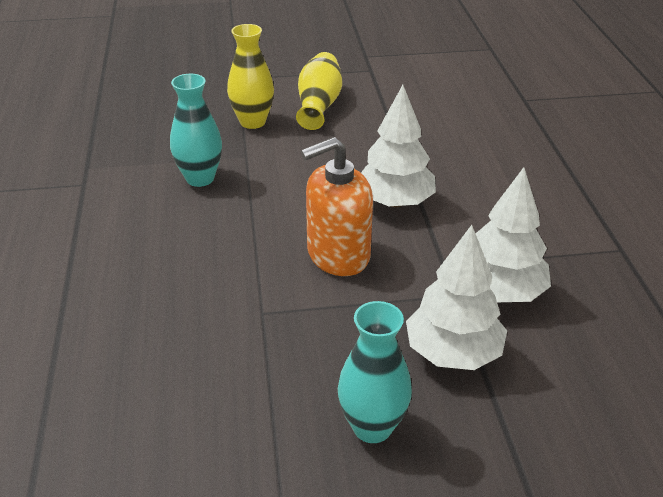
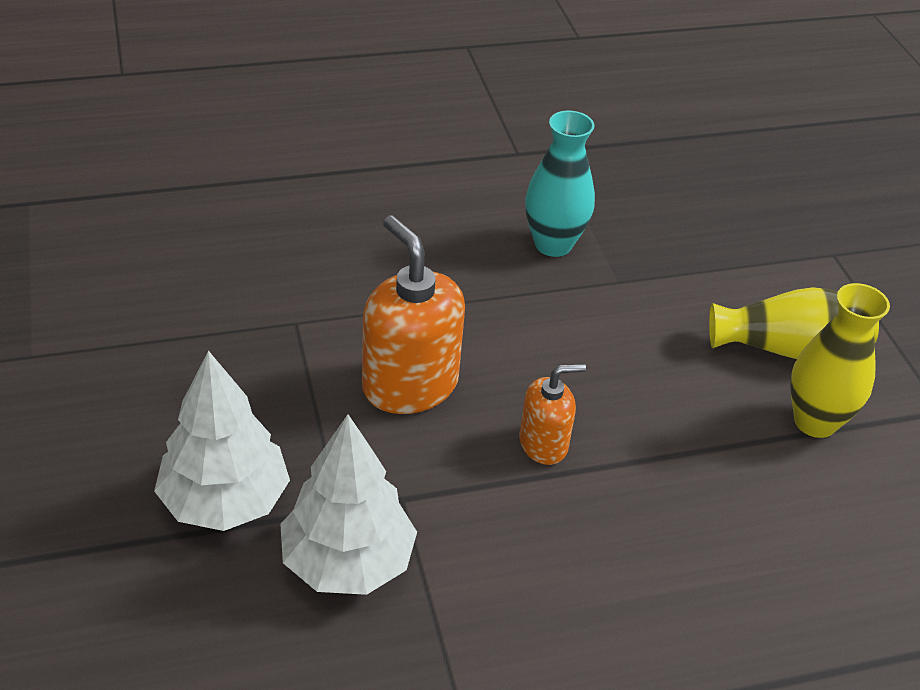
camera: 80 degrees right, 5 degrees up
yellow vase [227,24,274,129] -> yellow vase moved to [790,283,890,438]
turquoise vase [338,301,412,443] -> none
white tree [361,85,436,208] -> orange soap dispenser [519,364,586,465]

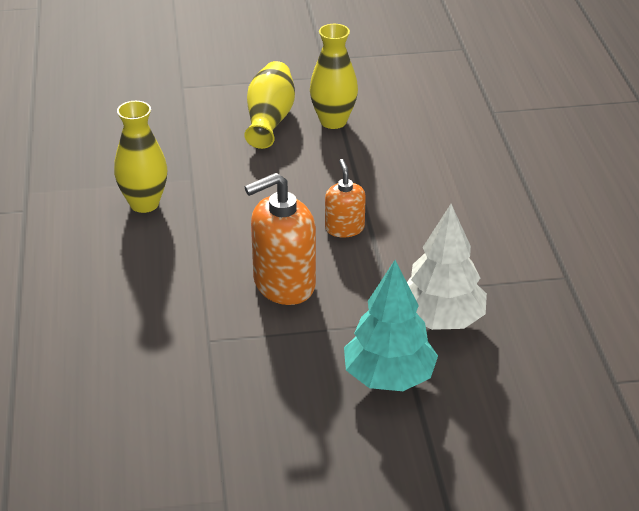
camera: 80 degrees left, 5 degrees down
white tree [154,350,290,531] -> turquoise tree [344,260,438,391]
turquoise vase [525,111,595,257] -> yellow vase [114,101,167,213]

